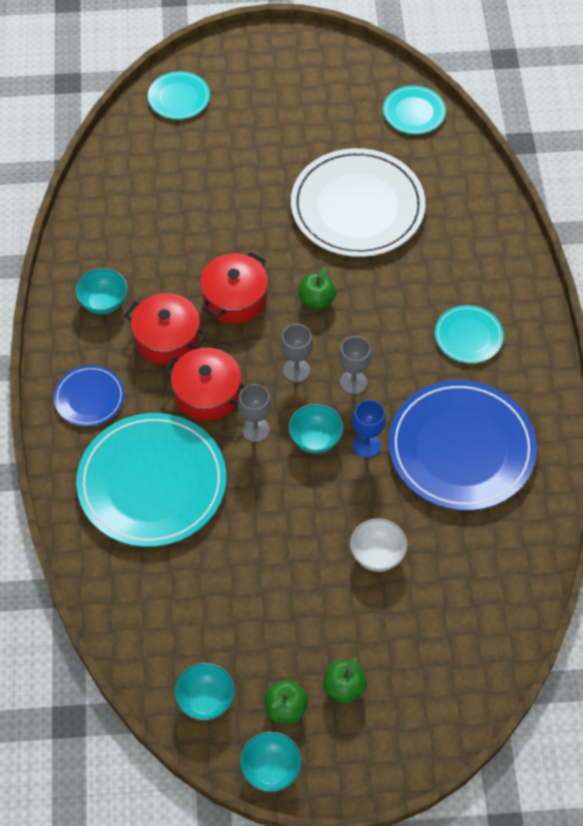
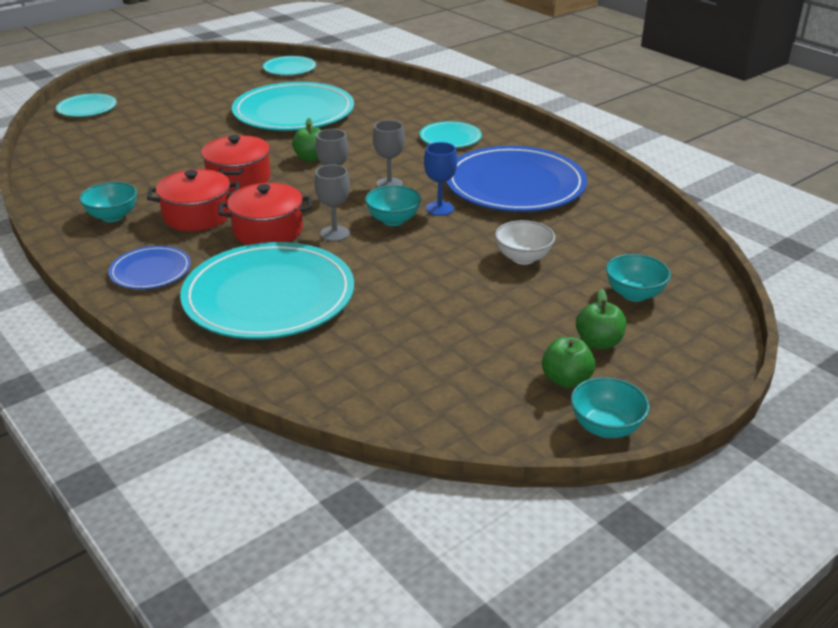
camera: 35 degrees left, 25 degrees down
turquoise bowl [175,663,235,721] -> turquoise bowl moved to [606,254,671,302]
white plate [291,148,425,257] -> turquoise plate [232,82,354,131]

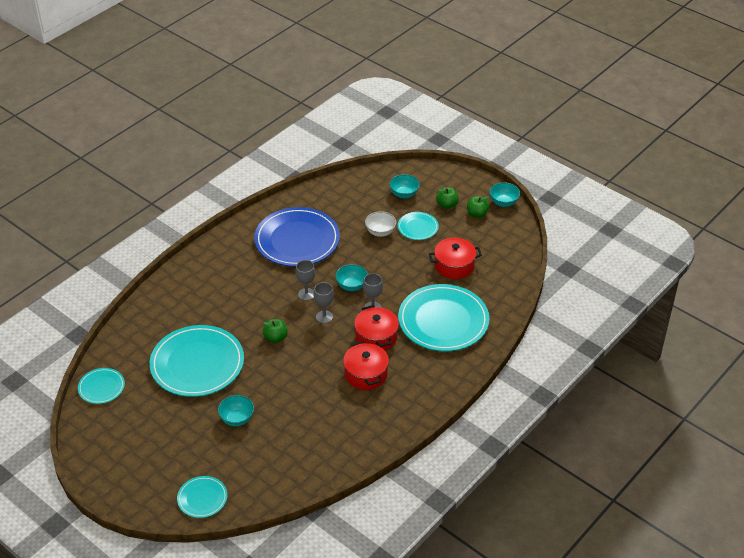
camera: 100 degrees left, 10 degrees up
turquoise bowl [79,182,137,222] -> turquoise bowl moved to [218,395,254,426]
blue plate [109,246,191,289] -> none
red pot [201,135,271,192] -> red pot moved to [429,238,482,279]
turquoise plate [419,121,482,148] -> turquoise plate moved to [398,212,439,240]
blue goblet [424,142,457,216] -> none

